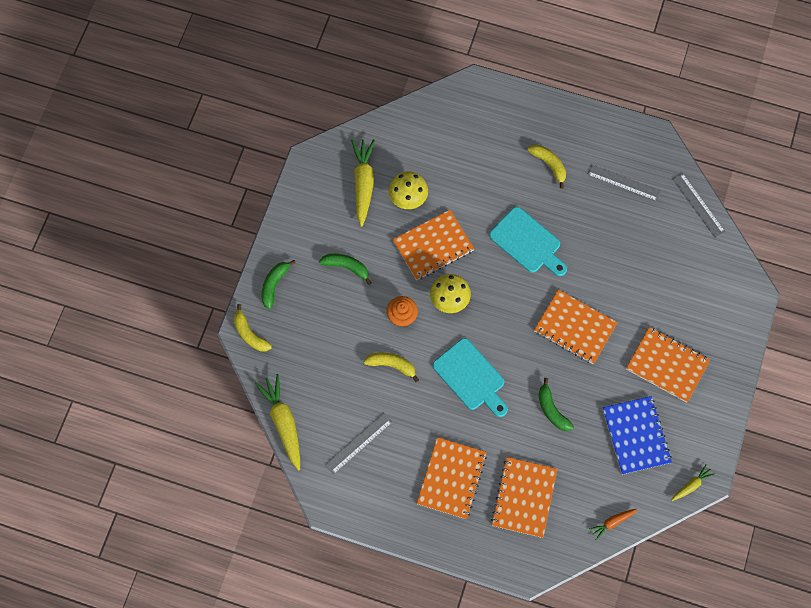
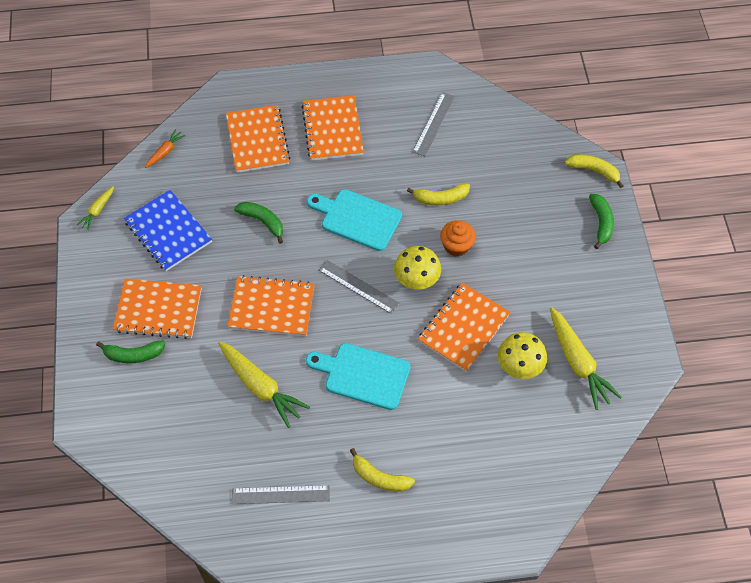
camera: 155 degrees right, 10 degrees down
yellow carrot [255,374,300,471] -> yellow carrot moved to [218,341,310,428]
green banana [319,254,371,285] -> green banana moved to [96,340,165,363]
grey ruler [673,173,725,238] -> grey ruler moved to [319,260,399,314]

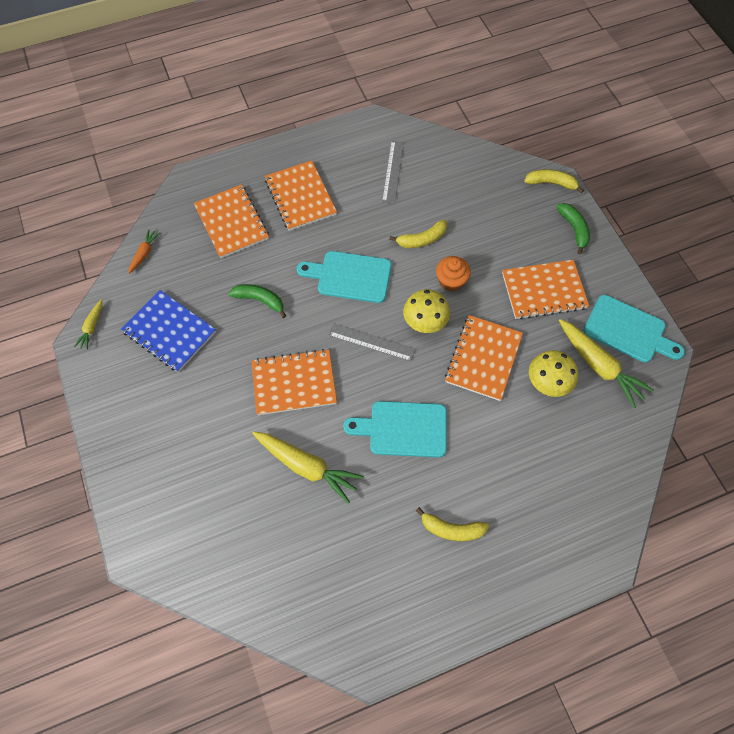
camera: 15 degrees left, 5 degrees up
green banana [96,340,165,363] -> none
orange notebook [113,279,202,339] -> orange notebook moved to [502,260,589,319]
grey ruler [232,485,330,504] -> none
none -> turquoise cutting board [583,295,685,363]

